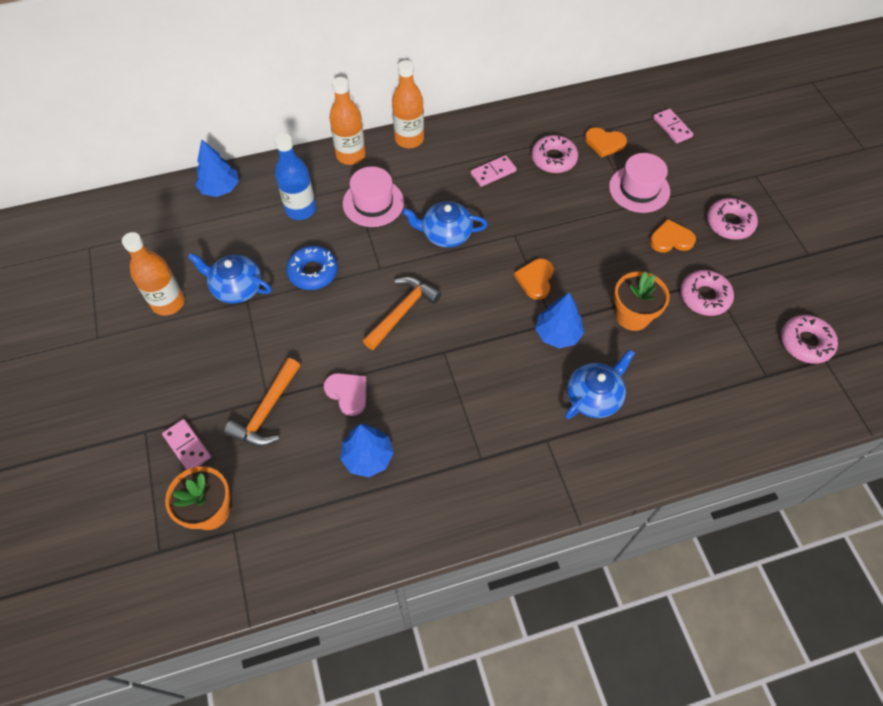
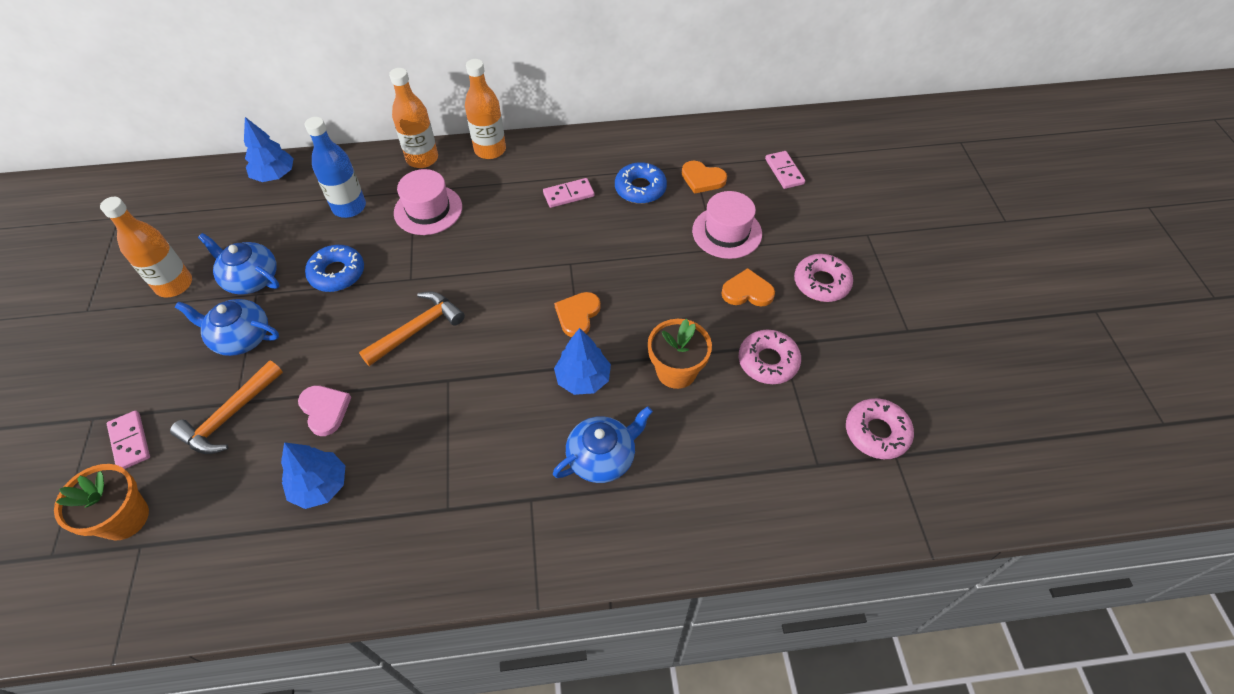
camera: 10 degrees right, 5 degrees down
blue teapot [402,201,488,248] -> blue teapot moved to [175,299,279,356]
pink donut [532,135,578,173] -> blue donut [615,162,667,204]

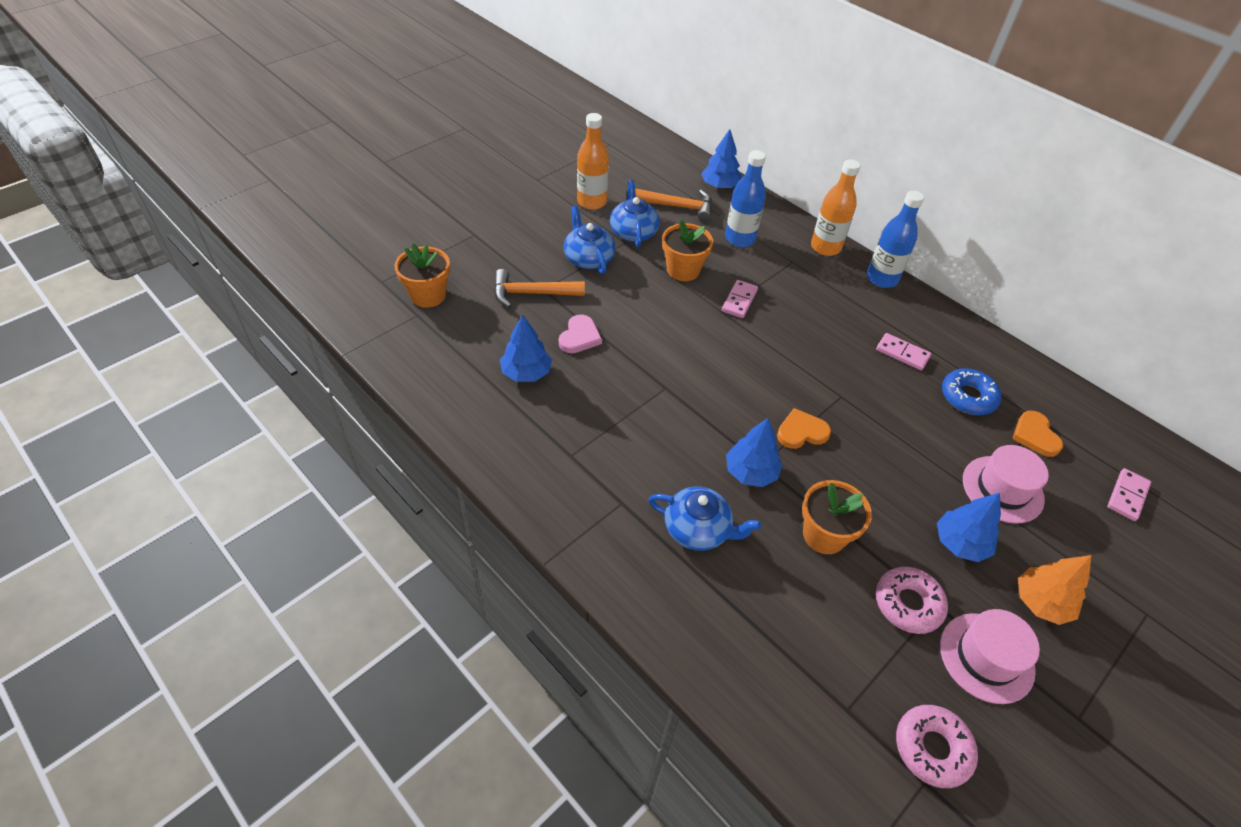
camera: 50 degrees right, 5 degrees down
pink domino [107,410,150,469] -> pink domino moved to [722,280,758,318]
blue donut [305,245,364,292] -> orange flower pot [662,219,713,281]
orange hammer [359,291,465,366] -> orange hammer moved to [635,189,713,222]
pink hat [394,169,462,235] -> pink hat moved to [940,609,1040,704]
orange bottle [465,59,506,159] -> blue bottle [867,191,924,288]
orange heart [721,268,775,307] -> blue tree [937,493,1001,562]
pink donut [794,254,853,302] -> orange tree [1018,555,1091,625]

